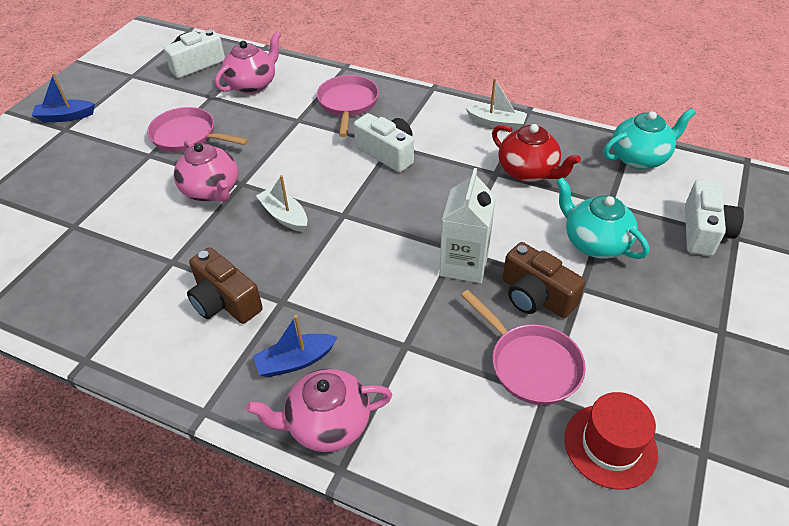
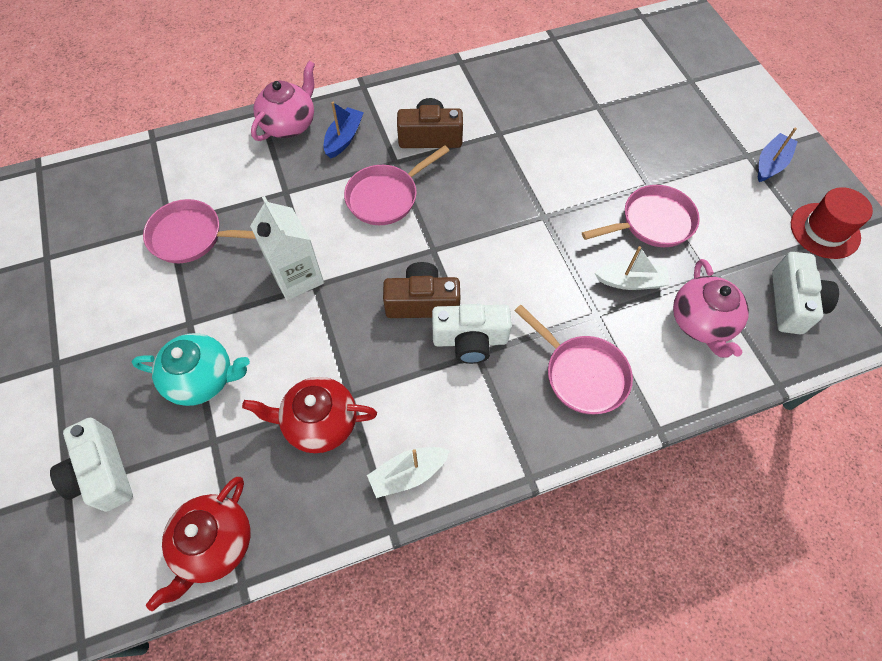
camera: 135 degrees right, 15 degrees up
pink teapot [174,140,238,202] -> none
white boat [256,175,307,232] -> white boat moved to [595,246,670,290]
brown camera [503,242,586,318] -> brown camera moved to [383,262,460,318]
red hat [564,392,658,489] -> red hat moved to [791,187,873,259]
turquoise teapot [604,108,696,169] -> red teapot [146,477,250,611]
none -> pink pan [344,145,450,225]

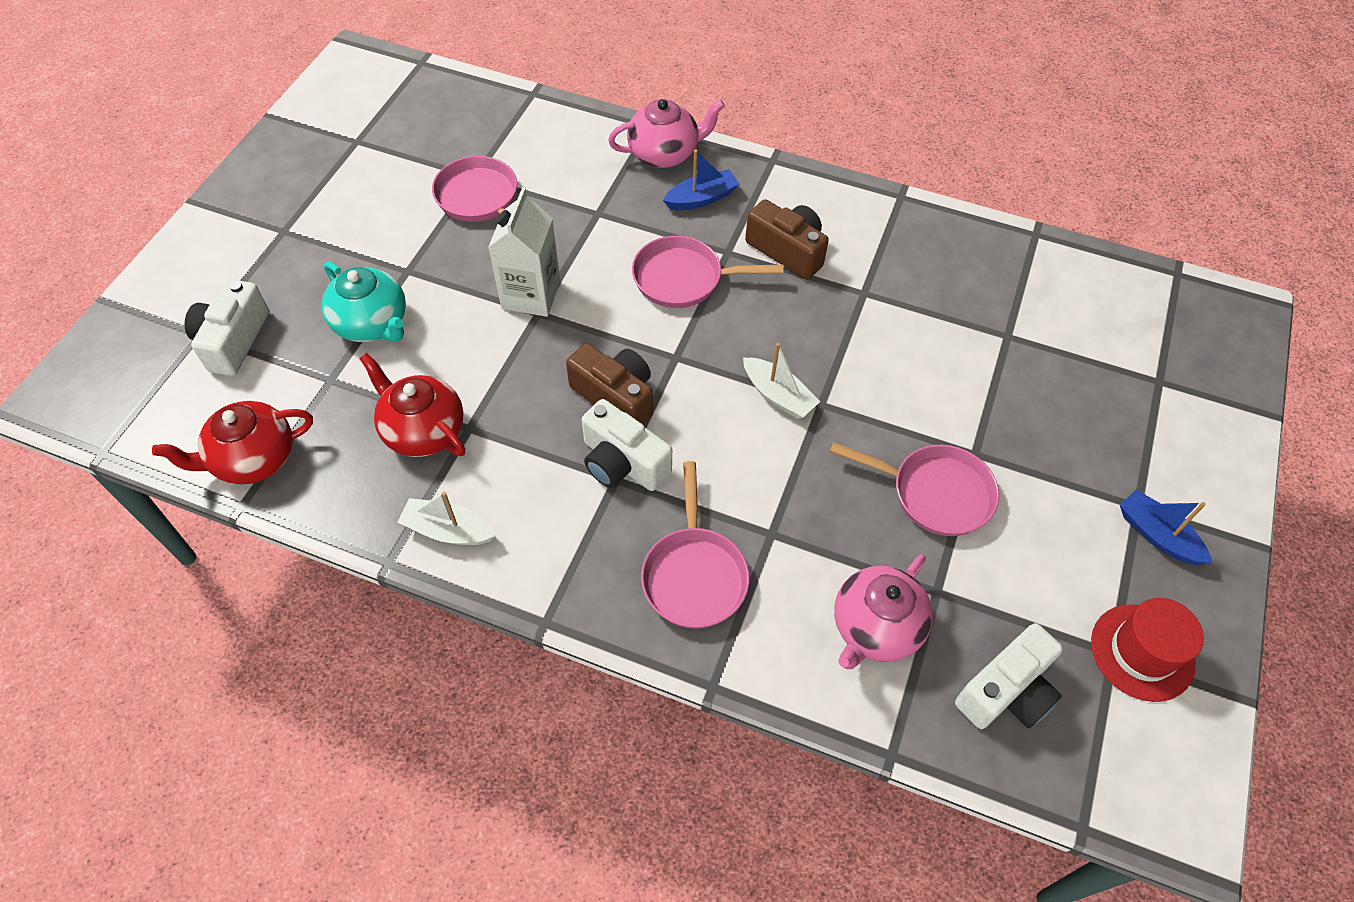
camera: 40 degrees right, 5 degrees down
white boat [595,246,670,290] -> white boat moved to [743,343,820,419]
blue boat [758,128,798,182] -> blue boat turned 120 degrees counterclockwise [1120,489,1212,565]

